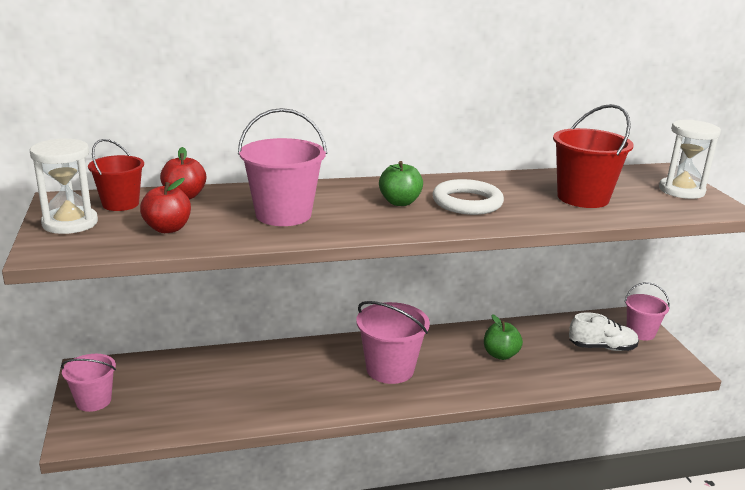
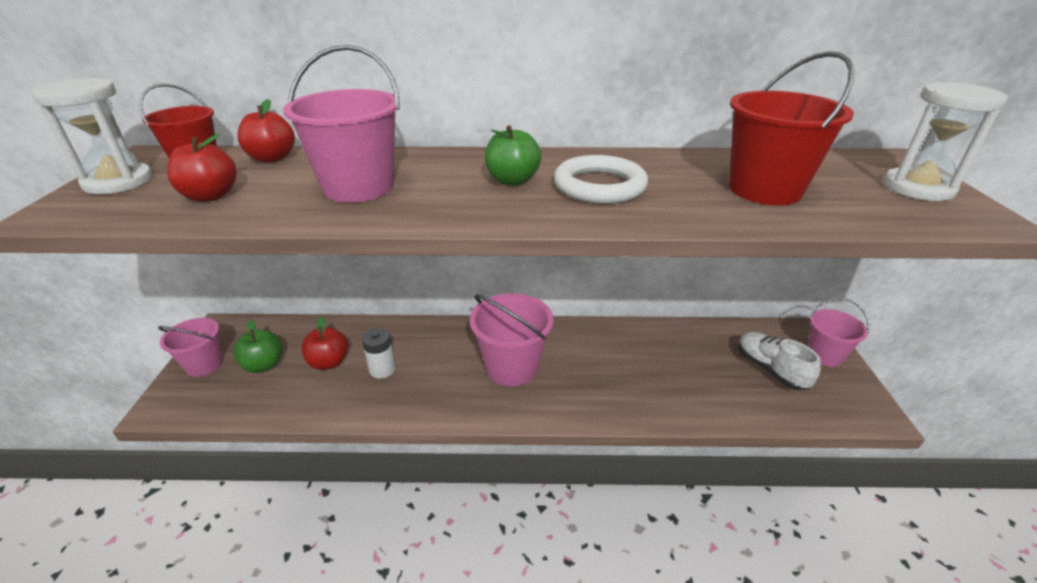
camera: 15 degrees right, 10 degrees up
green apple [484,314,523,360] -> green apple moved to [233,320,283,373]
white shoe [569,312,639,351] -> white shoe turned 135 degrees counterclockwise [738,332,821,390]
none -> red apple [302,317,348,370]
none -> white battery [362,328,396,379]

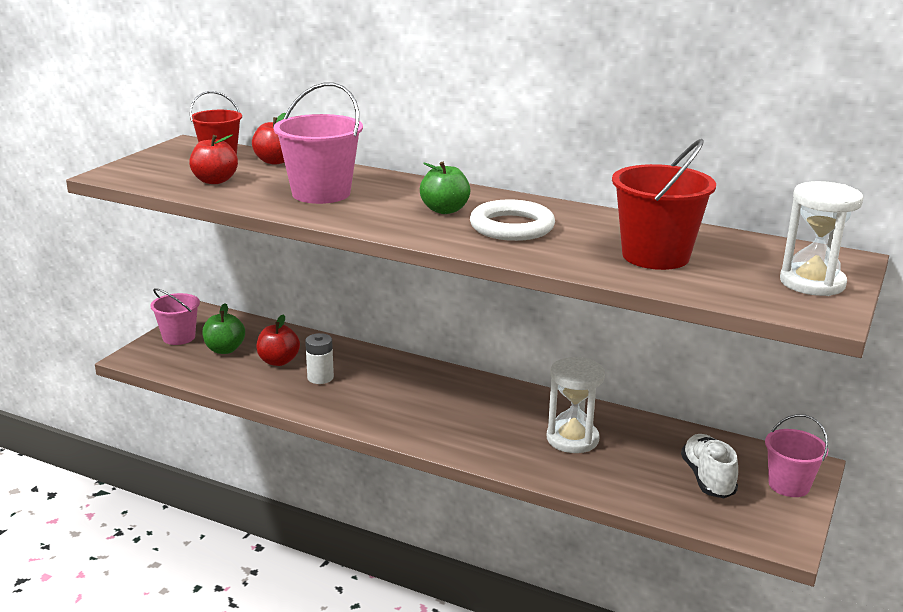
camera: 25 degrees right, 10 degrees down
white hourglass [31,78,153,194] -> white hourglass moved to [547,357,605,453]
pink bucket [469,293,554,386] -> none

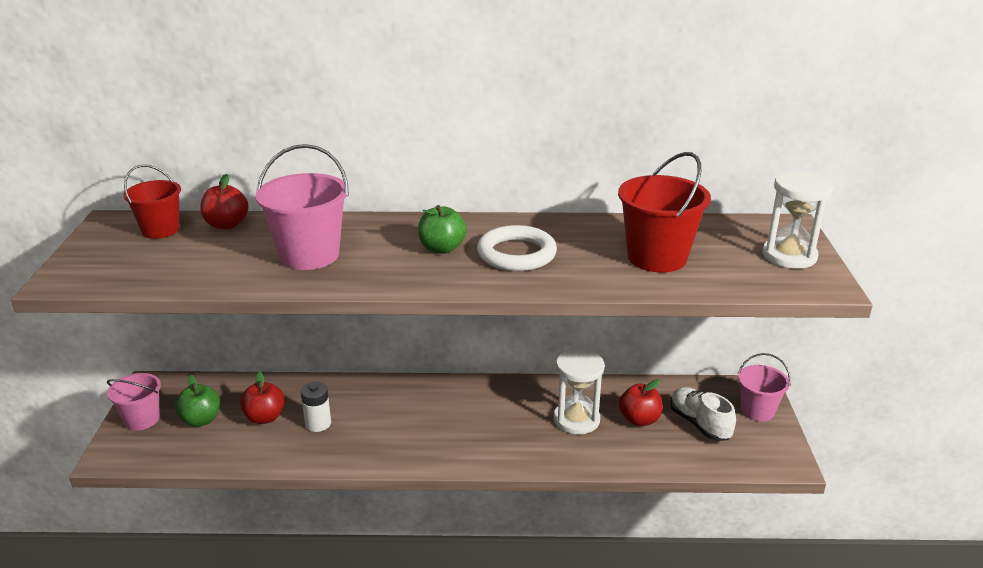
camera: 25 degrees left, 5 degrees up
red apple [189,135,238,184] -> red apple moved to [619,379,662,426]

